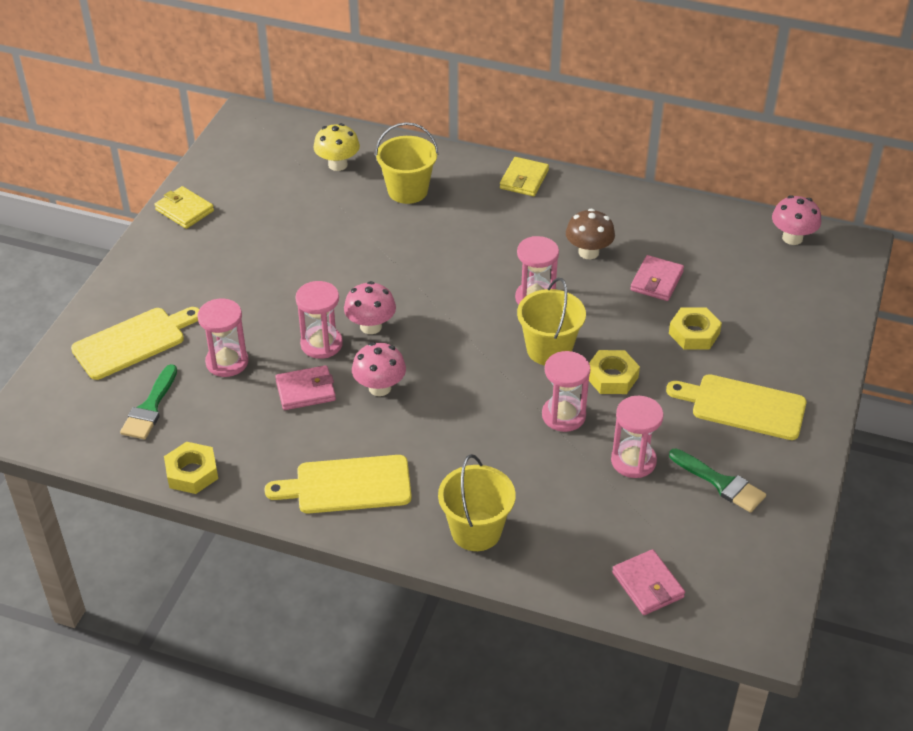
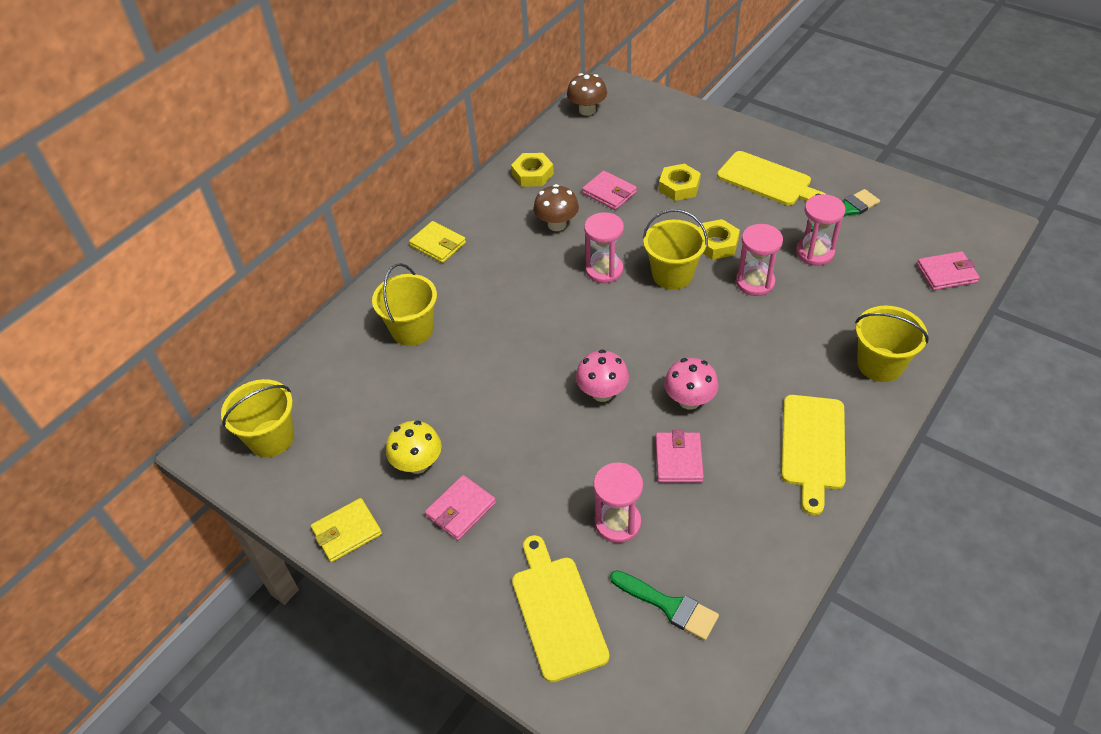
camera: 70 degrees left, 5 degrees up
yellow nut [164,442,218,494] -> yellow nut moved to [511,153,554,187]
pink hourglass [296,281,343,359] -> none
yellow mushroom [313,123,360,171] -> yellow mushroom moved to [386,421,442,474]
yellow cutting board [666,374,807,440] -> yellow cutting board turned 90 degrees counterclockwise [717,151,825,205]
pink mushroom [772,195,821,245] -> brown mushroom [567,73,607,116]
none -> yellow bucket [221,379,294,457]
none -> pink wallet [425,475,496,540]

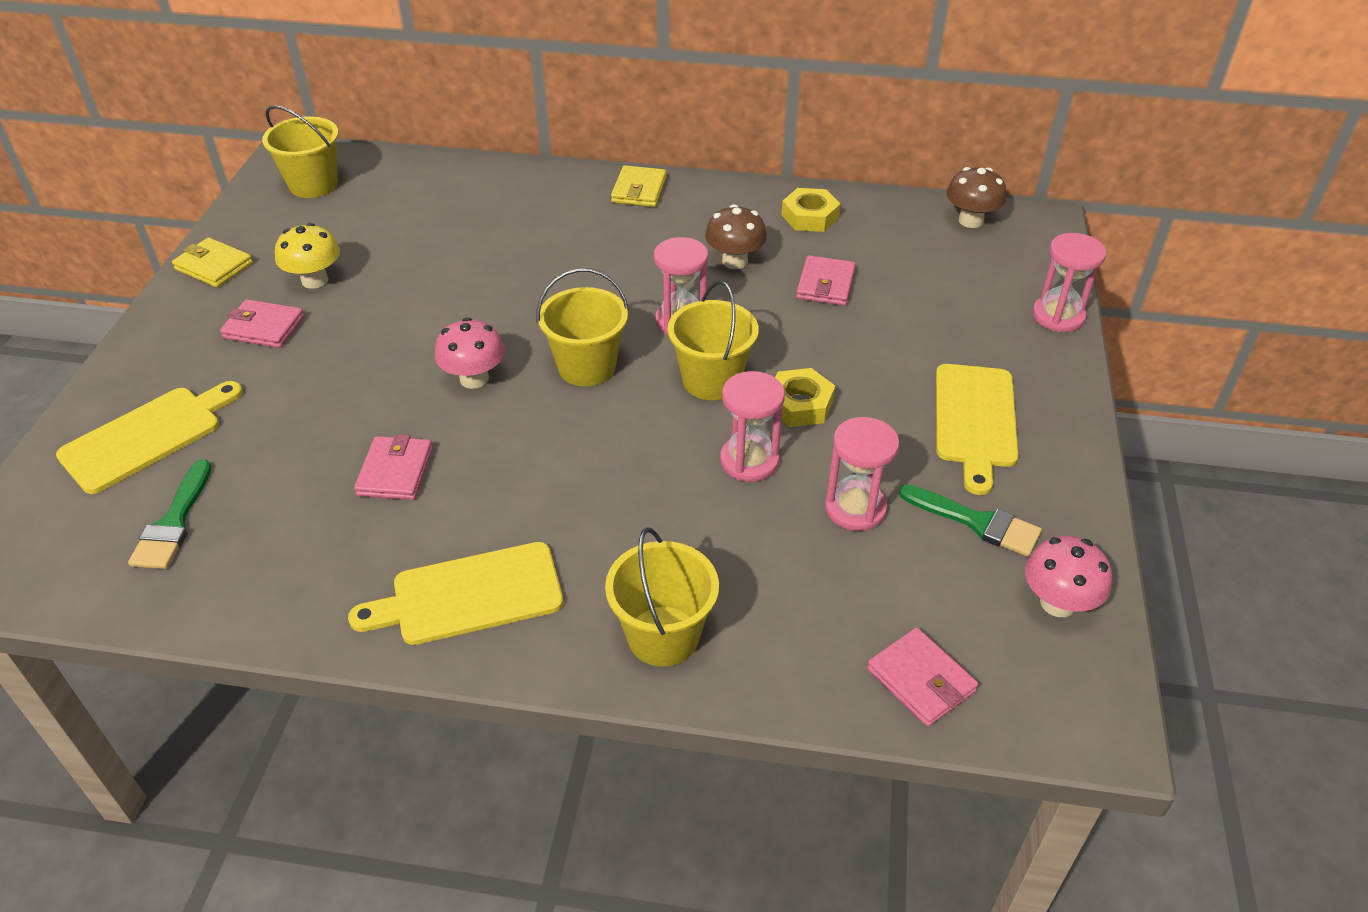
camera: 60 degrees right, 5 degrees down
yellow bucket [372,263,437,346] -> yellow bucket moved to [536,268,629,386]
pink hourglass [594,462,643,543] -> pink hourglass moved to [1032,233,1106,332]
pink wallet [656,430,704,483] -> pink wallet turned 60 degrees counterclockwise [354,434,433,500]
yellow nut [659,164,701,201] -> none
pink mushroom [664,358,719,410] -> pink mushroom moved to [1025,536,1112,617]

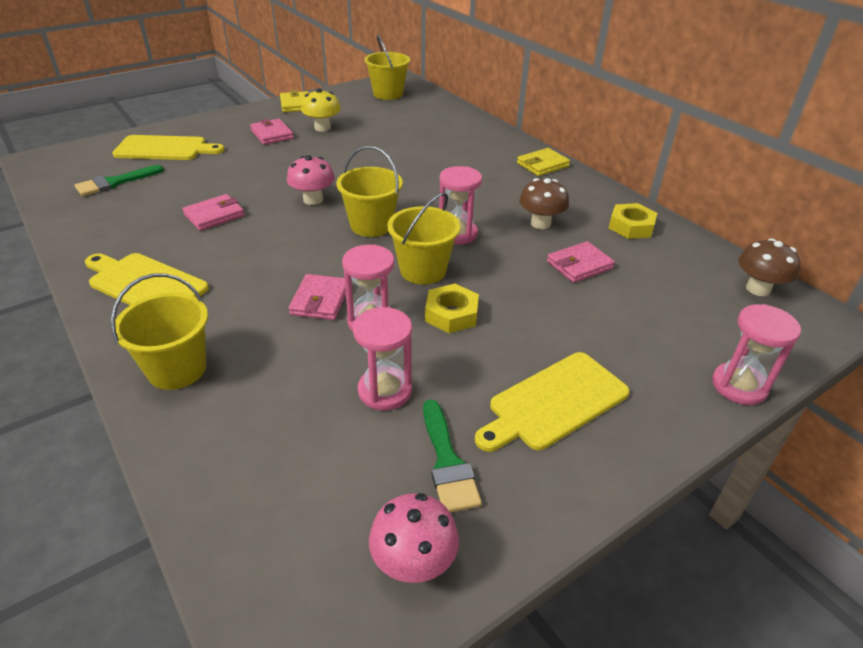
camera: 45 degrees right, 5 degrees down
pink wallet [867,628,978,727] -> pink wallet moved to [289,274,346,320]

